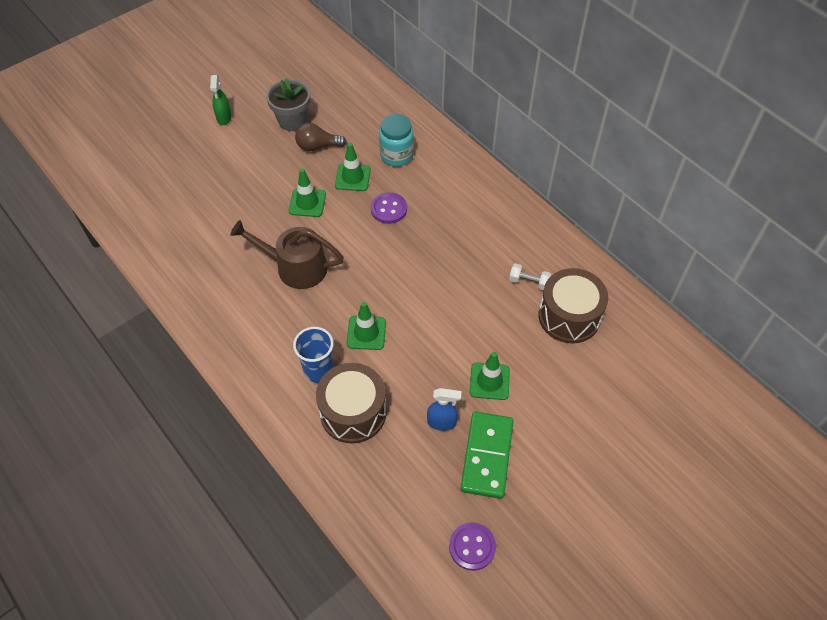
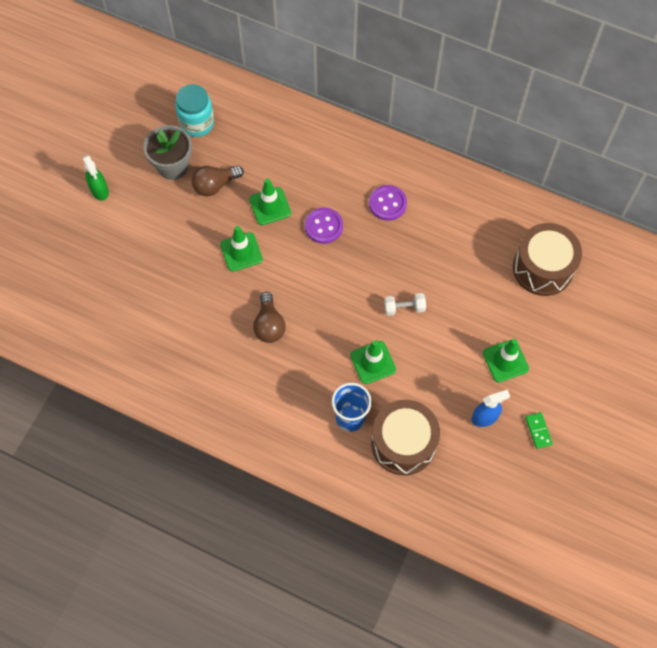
camera: 25 degrees left, 10 degrees up
brown watering can [230,220,344,289] -> brown light bulb [253,292,286,343]
turquoise jar [379,114,414,167] -> turquoise jar moved to [175,84,214,137]
purple button [449,522,496,571] -> purple button moved to [369,185,407,221]
green domino [460,412,514,499] -> green domino [525,412,553,449], size x0.43
white dumbbell [509,263,552,290] -> white dumbbell moved to [384,293,426,316]

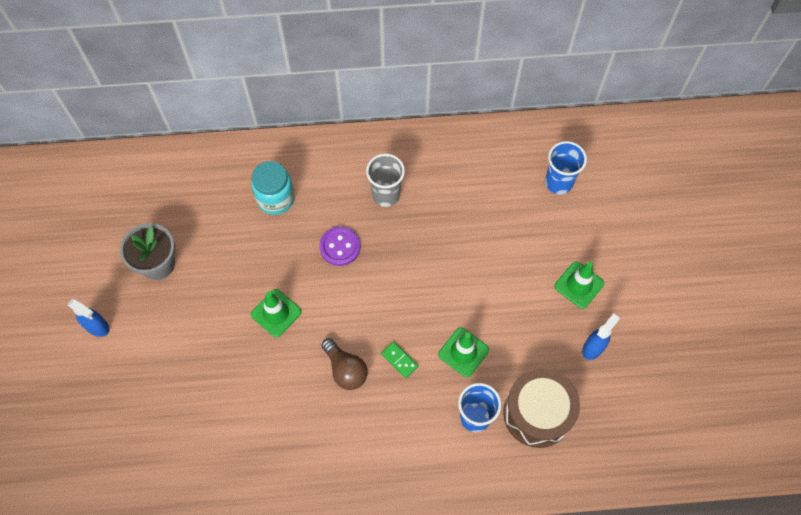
camera: 30 degrees left, 0 degrees up
green spray bottle [82,155,109,201] -> blue spray bottle [68,299,110,337]
turquoise jar [175,84,214,137] -> turquoise jar moved to [251,161,295,215]
brown light bulb [192,166,244,196] -> none
green traffic cone [249,179,291,225] -> none
purple button [369,185,407,221] -> grey cup [366,154,405,207]
white dumbbell [384,293,426,316] -> none
brown drum [513,223,582,296] -> blue cup [545,141,587,194]
green domino [525,412,553,449] -> green domino moved to [381,342,418,378]

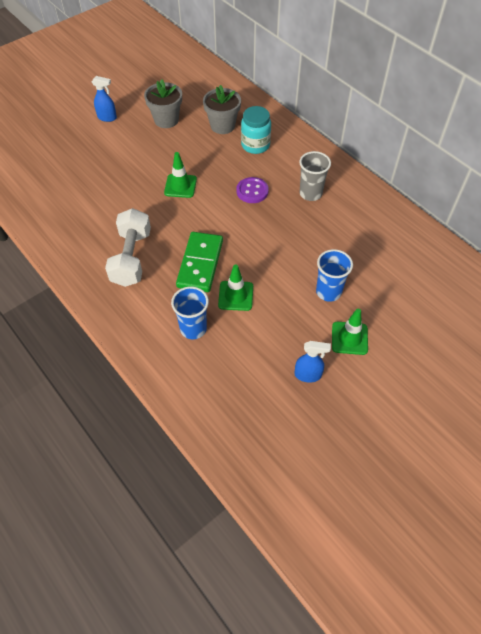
camera: 55 degrees right, 10 degrees down
blue spray bottle [68,299,110,337] -> blue spray bottle turned 75 degrees counterclockwise [92,76,117,122]
brown light bulb [321,338,368,390] -> none
green domino [381,342,418,378] -> green domino [176,232,223,292], size x2.31
brown drum [503,368,580,448] -> none
blue cup [545,141,587,194] -> blue cup moved to [316,249,353,302]
none -> white dumbbell [105,208,151,287]
none -> grey flower pot [203,85,241,134]

